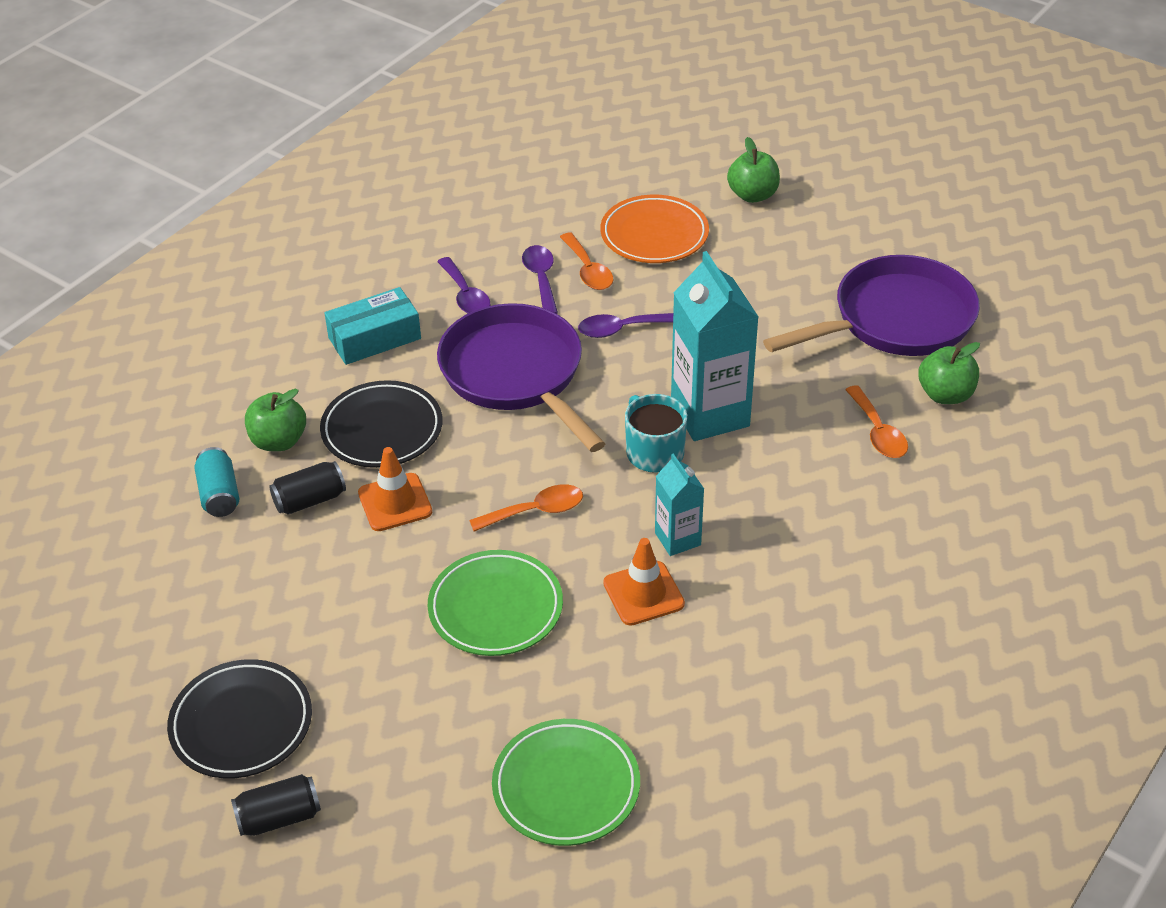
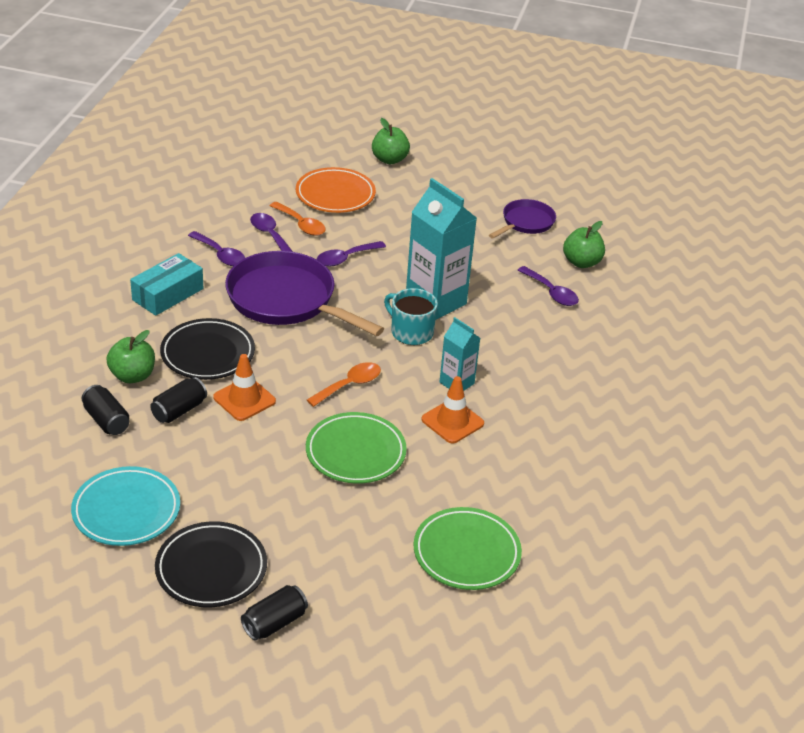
camera: 25 degrees left, 5 degrees down
turquoise can [195,447,239,517] -> black can [81,385,129,435]
purple pan [763,255,980,356] -> purple pan [489,199,556,239], size x0.54
orange spoon [845,385,908,458] -> purple spoon [518,266,579,306]
none -> turquoise plate [71,466,180,546]

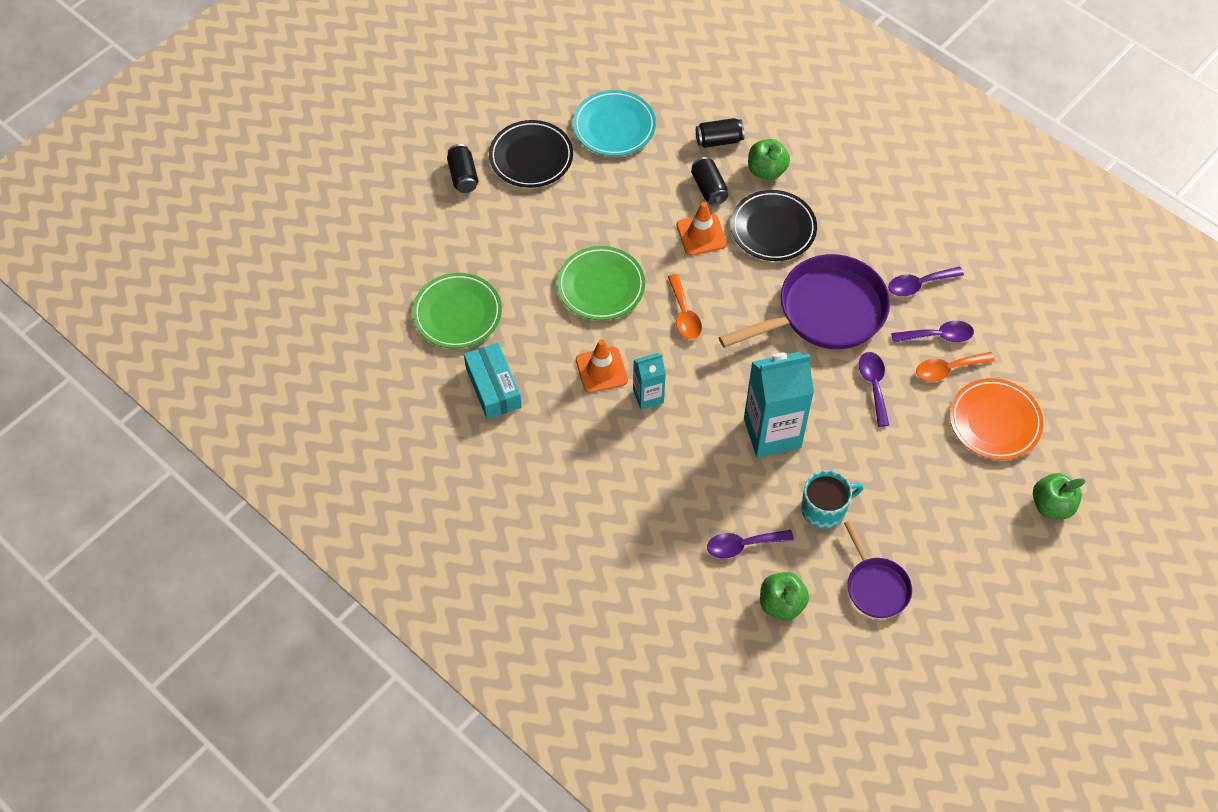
camera: 120 degrees right, 20 degrees up
turquoise box [130,253,203,316] -> turquoise box moved to [464,343,522,419]
turquoise mug [384,288,438,345] -> turquoise mug moved to [801,470,863,529]

